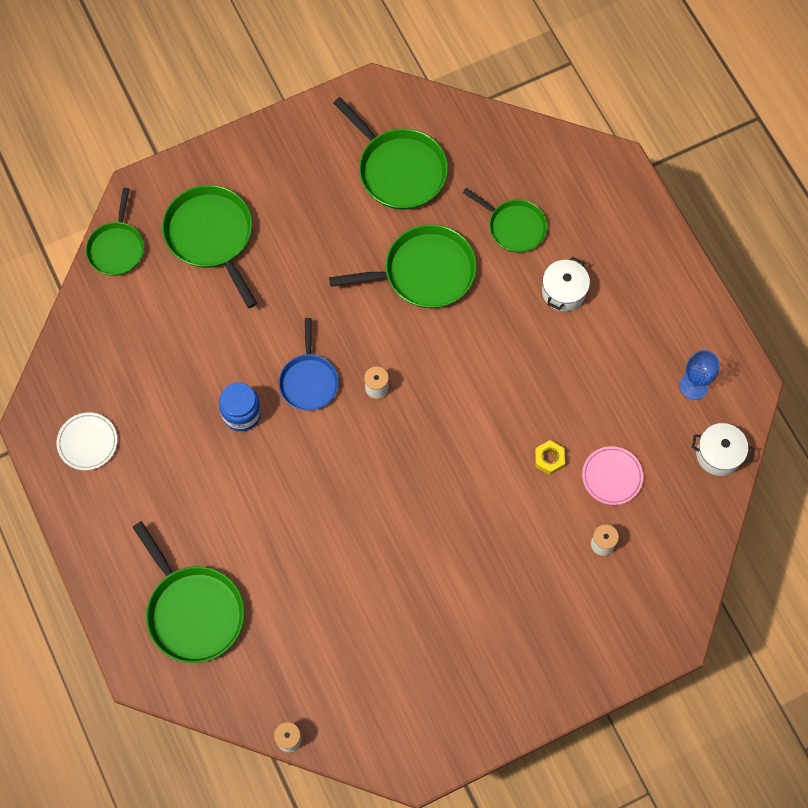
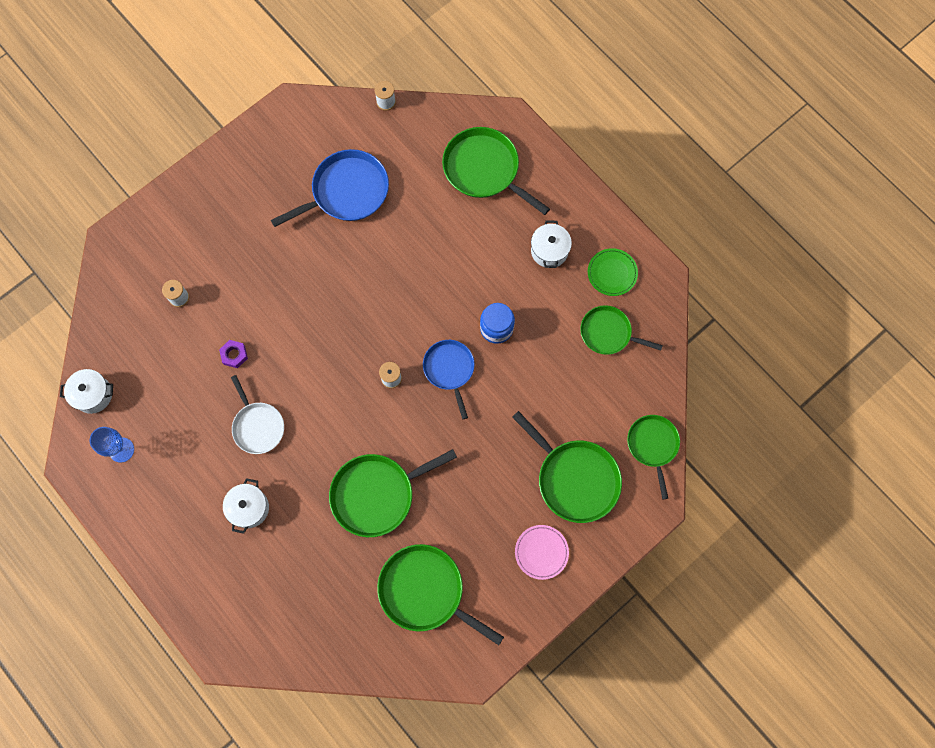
camera: 165 degrees right, 5 degrees up
white plate [57,412,117,470] -> green plate [588,248,638,296]
green pan [463,188,547,253] -> green pan moved to [580,305,663,355]
yellow nut [535,440,565,475] -> purple nut [219,340,248,368]
pink plate [582,446,643,505] -> pink plate moved to [515,525,569,580]
none -> white pan [231,375,284,454]
none -> blue pan [271,149,389,227]
none -> white pot [531,220,572,268]

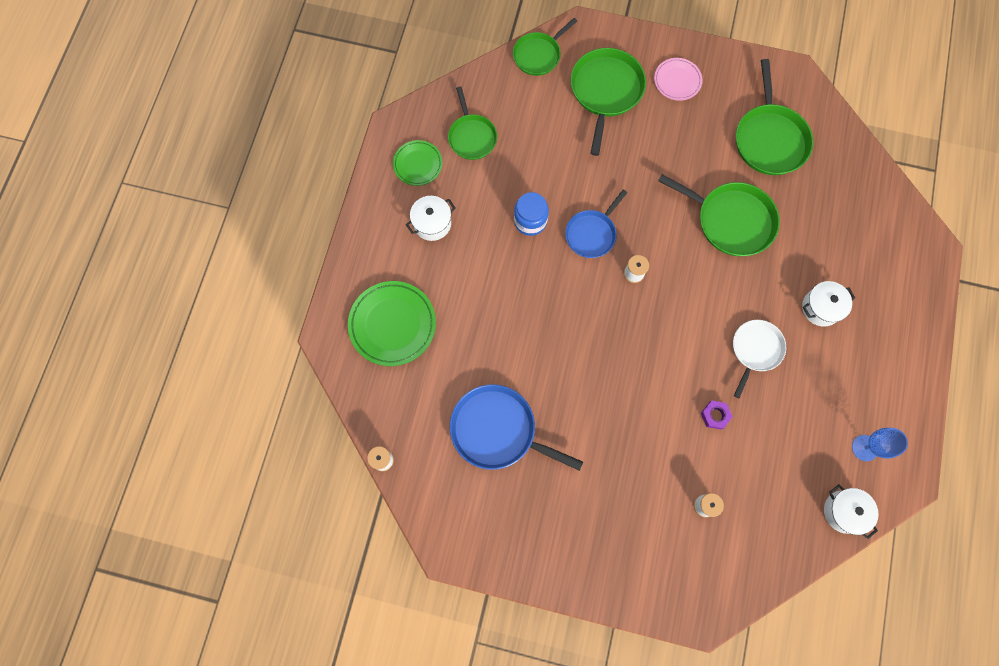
camera: 125 degrees left, 0 degrees up
green pan [442,127,550,215] -> green plate [348,281,436,366]

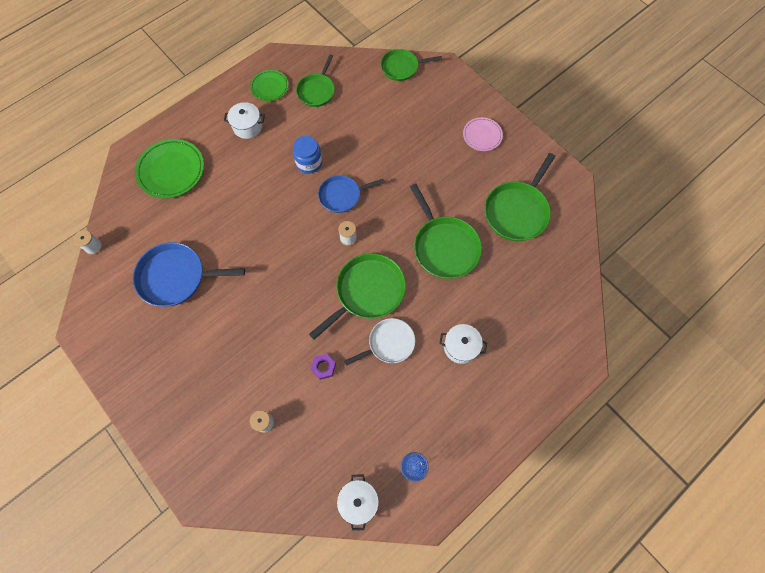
camera: 35 degrees right, 5 degrees down
blue pan [450,384,583,471] -> blue pan turned 60 degrees counterclockwise [133,242,245,307]
green pan [571,48,646,156] -> green pan moved to [309,253,406,340]

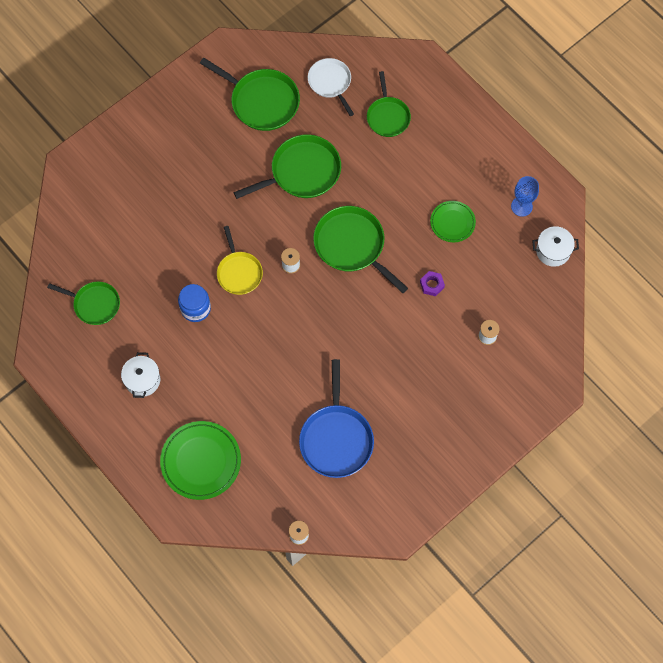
camera: 90 degrees left, 0 degrees up
green plate [250,70,289,101] -> green plate moved to [430,201,476,242]
blue pan [318,175,385,213] -> yellow pan [217,226,263,295]
white pan [344,318,415,366] -> white pan moved to [308,58,354,116]
green pan [381,49,442,81] -> green pan moved to [367,71,411,137]
white pot [439,324,487,364] -> none
pink plate [463,117,503,151] -> none

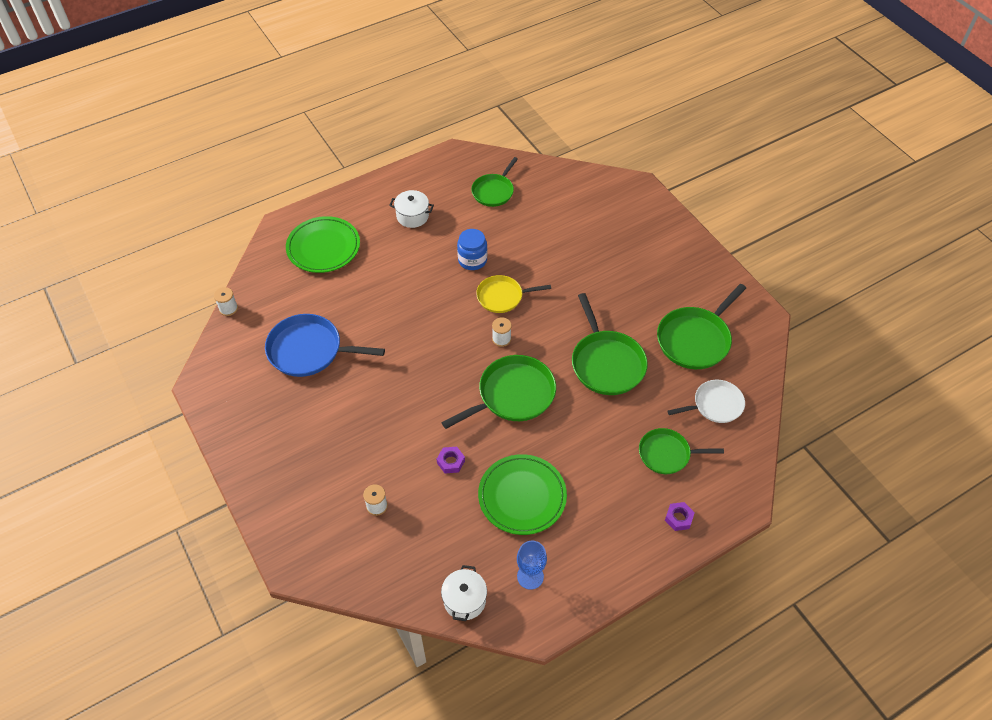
camera: 100 degrees right, 15 degrees down
green plate [430,201,476,242] -> green plate [478,454,567,535], size x1.67
none -> purple nut [665,502,695,531]

